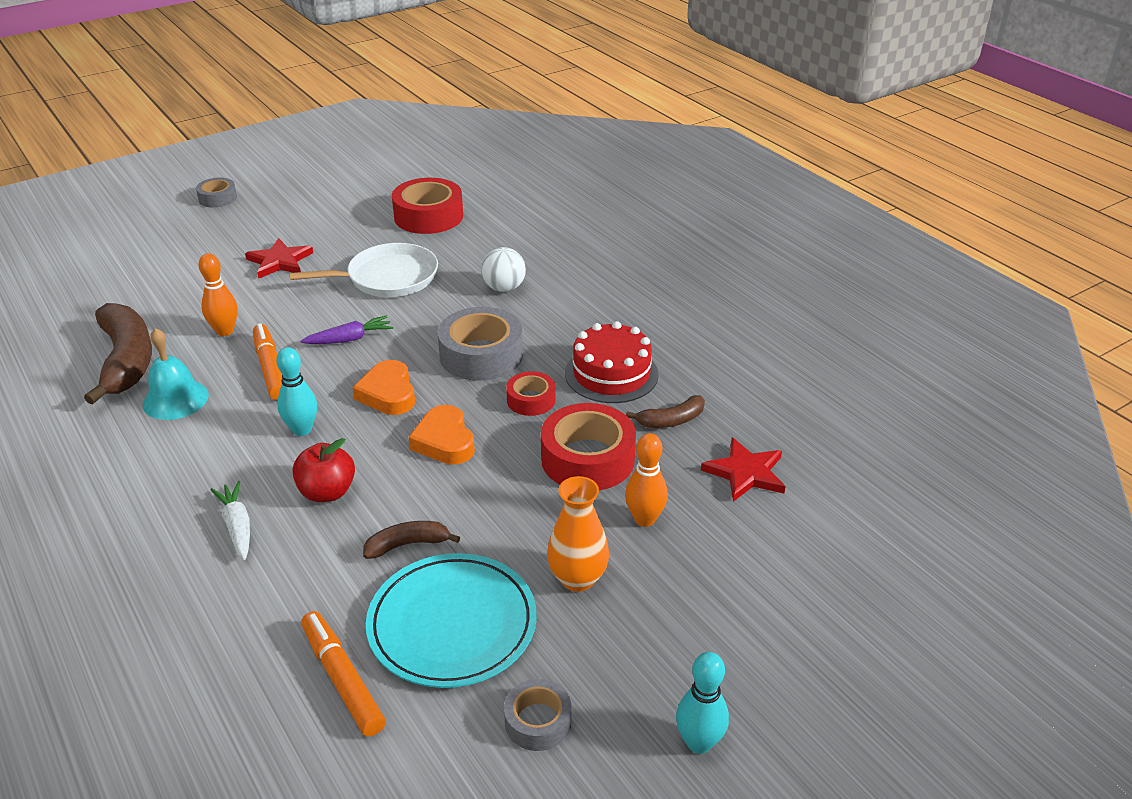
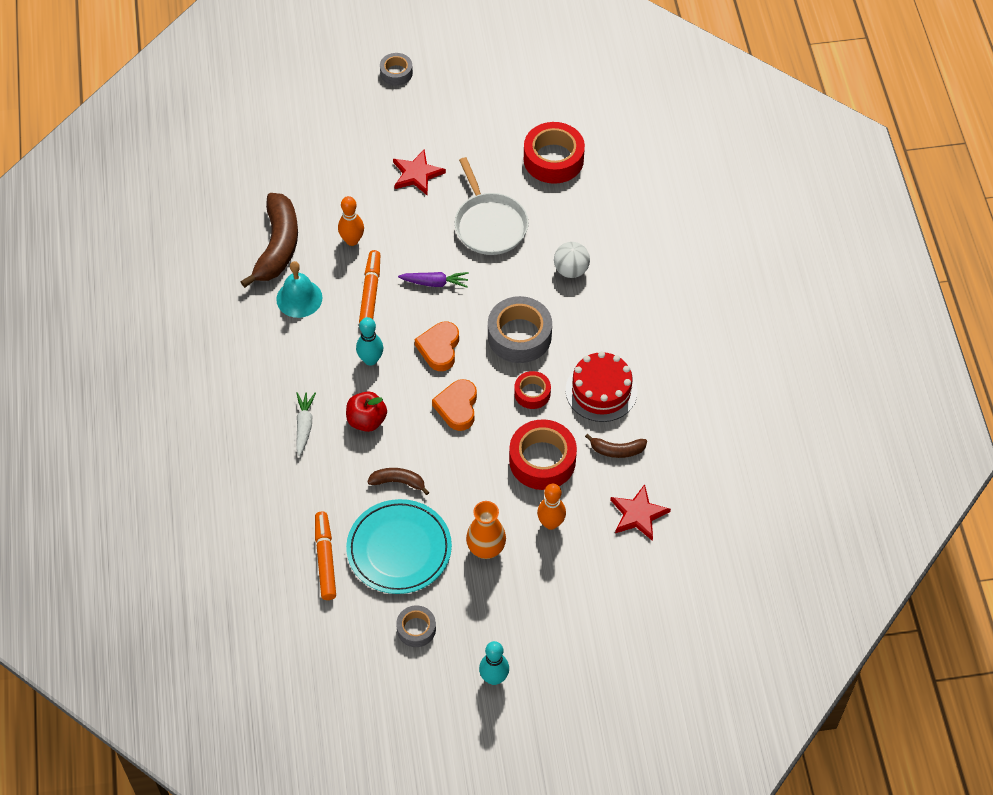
camera: 25 degrees right, 20 degrees up
white pan [289,243,438,297] -> white pan turned 60 degrees clockwise [455,157,528,255]

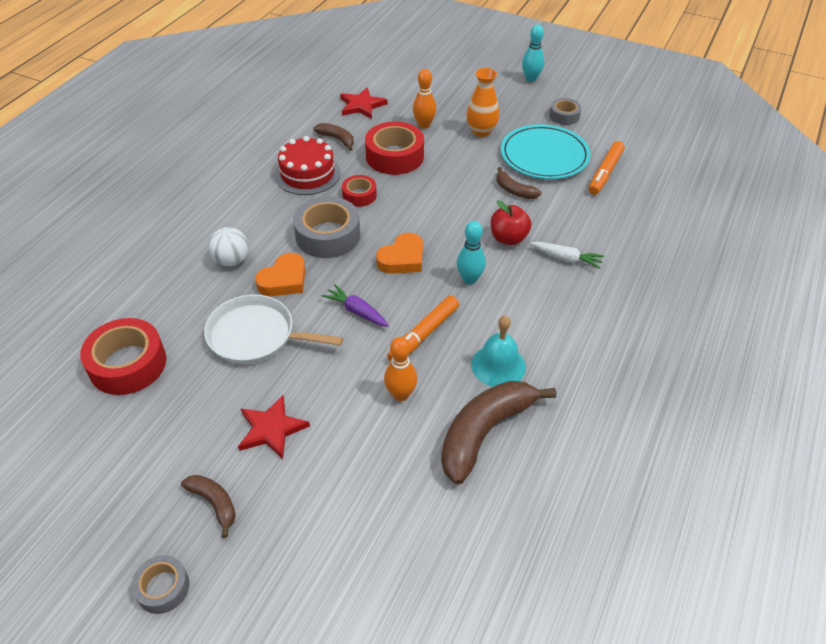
camera: 145 degrees left, 10 degrees down
white carrot [296,392,316,456] -> white carrot turned 105 degrees counterclockwise [530,242,604,269]
orange heart [432,379,477,431] -> orange heart moved to [255,253,305,296]
white pan [455,157,528,255] -> white pan turned 90 degrees counterclockwise [204,295,343,364]
none -> brown banana [181,475,236,538]

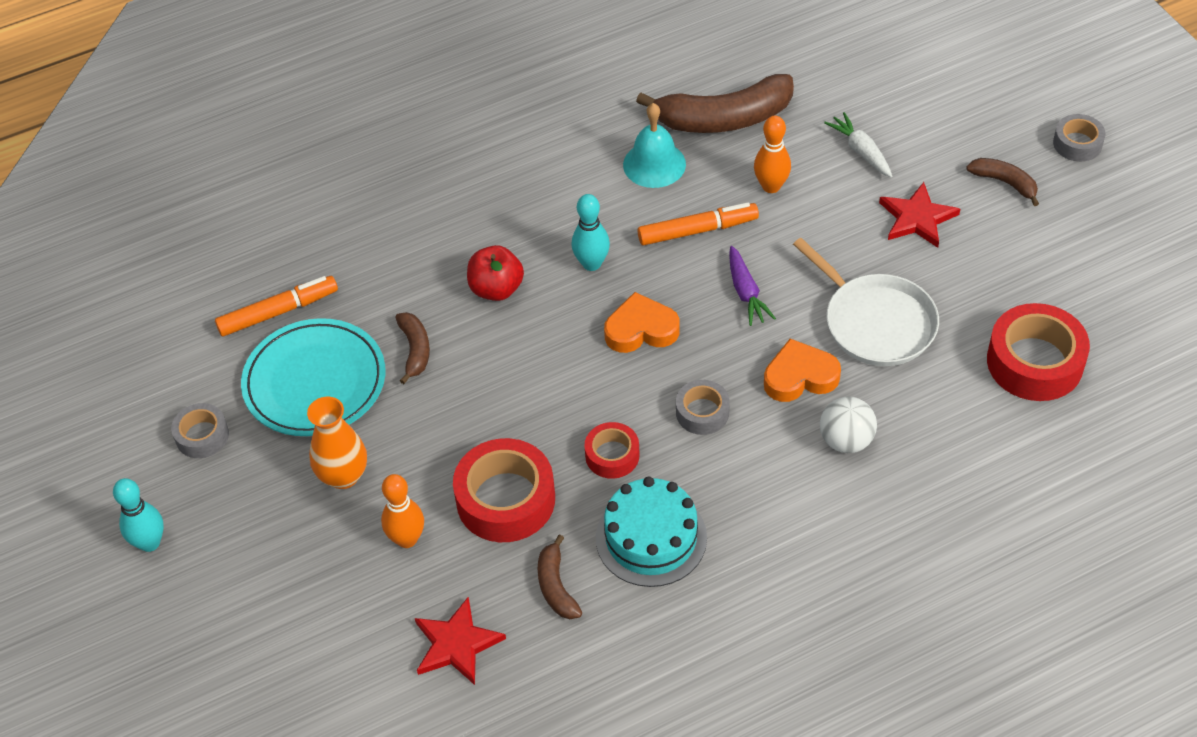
camera: 140 degrees left, 5 degrees up
brown banana [181,475,236,538] -> brown banana turned 135 degrees clockwise [966,158,1039,206]
red cake [275,136,341,195] -> turquoise cake [596,477,707,587]
grey tape [293,196,360,258] -> grey tape [676,380,730,435], size x0.56
white carrot [530,242,604,269] -> white carrot moved to [824,112,892,177]

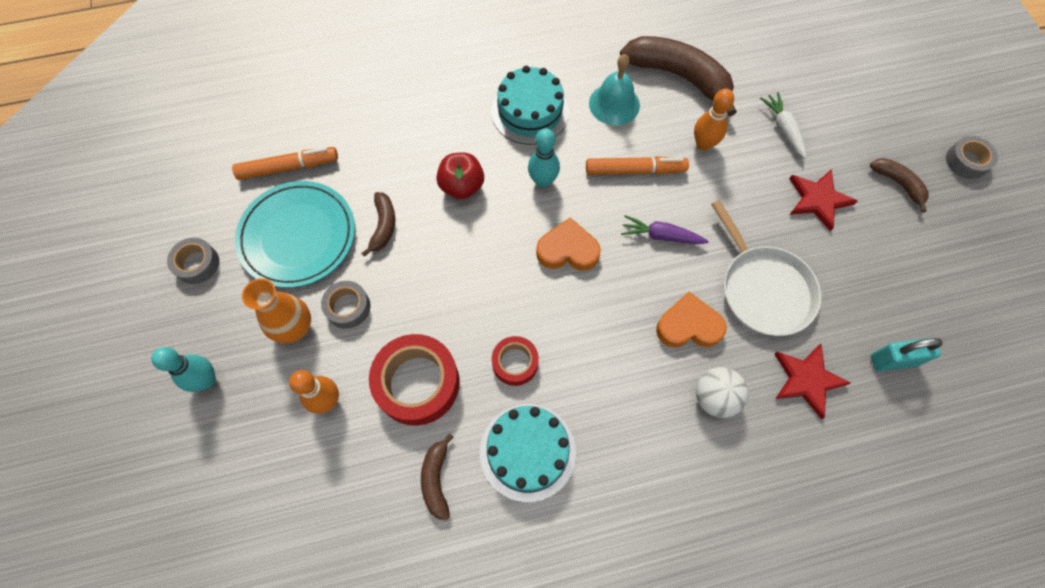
camera: 10 degrees right, 15 degrees up
turquoise bowling pin [113,478,164,552] -> turquoise bowling pin moved to [151,347,216,392]
red star [415,597,506,685] -> red star moved to [775,344,850,419]
brown banana [636,74,794,133] -> brown banana turned 150 degrees counterclockwise [620,36,737,116]
grey tape [676,380,730,435] -> grey tape moved to [321,281,371,329]
purple carrot [729,246,776,326] -> purple carrot turned 105 degrees clockwise [621,215,709,244]
red tape [987,303,1090,401] -> turquoise padlock [871,338,943,371]
none -> turquoise cake [491,66,569,145]

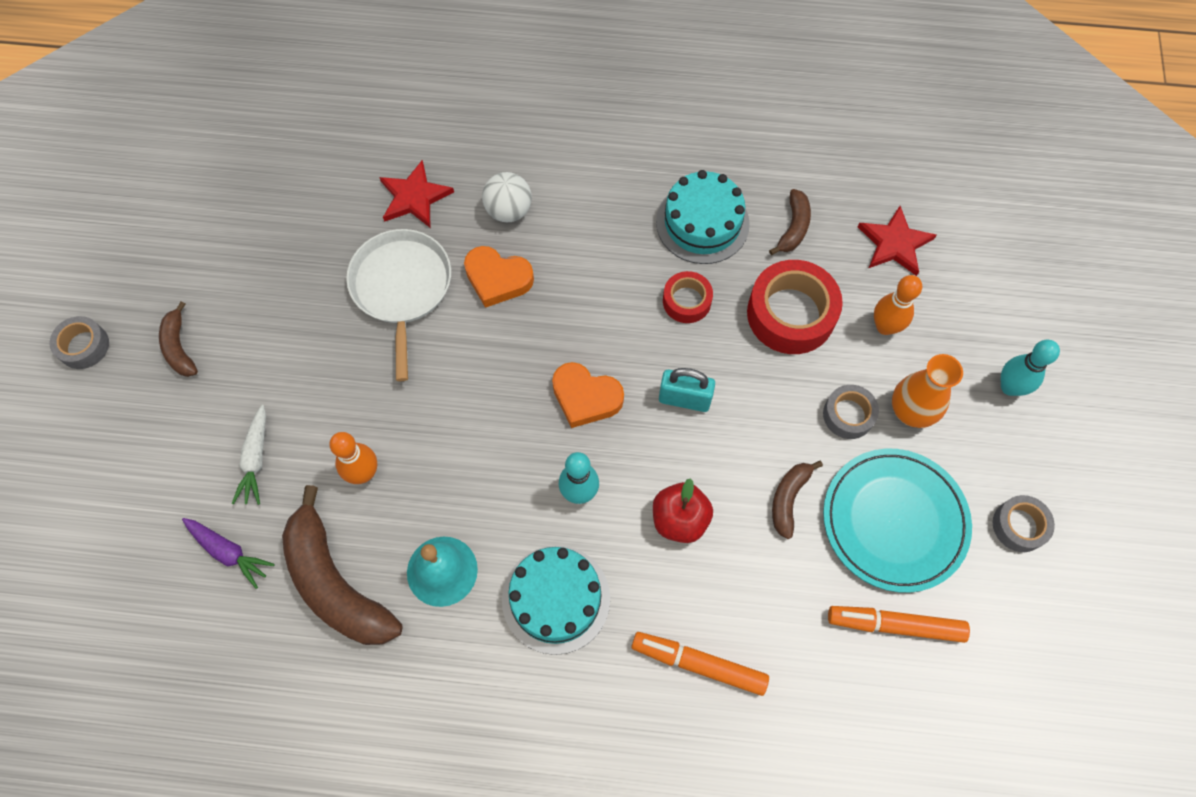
camera: 160 degrees left, 0 degrees up
orange marker [586,156,689,175] -> orange marker moved to [632,632,769,696]
purple carrot [621,215,709,244] -> purple carrot moved to [182,518,275,589]
red star [789,169,857,231] -> red star moved to [858,206,937,276]
turquoise padlock [871,338,943,371] -> turquoise padlock moved to [659,368,715,412]

